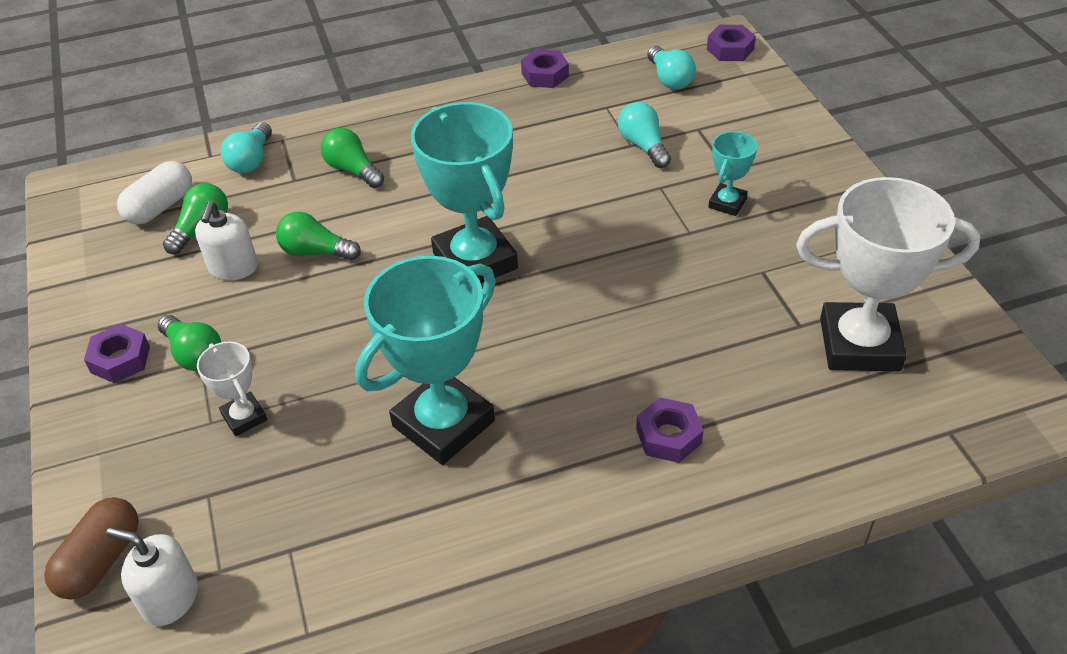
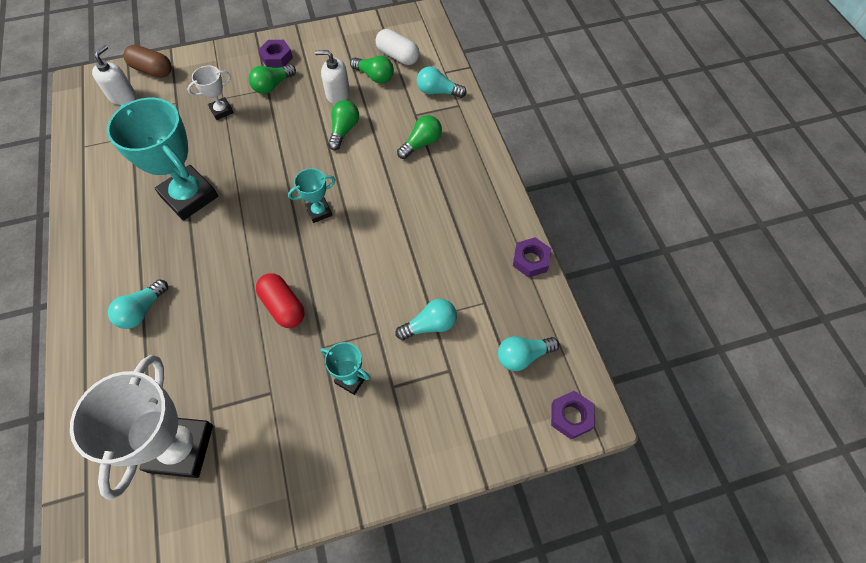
camera: 90 degrees right, 15 degrees up
turquoise trophy [411,102,518,283] -> turquoise trophy [288,168,336,223], size x0.48
purple nut [636,397,704,463] -> turquoise light bulb [108,279,168,329]
none -> red capsule [256,273,305,328]

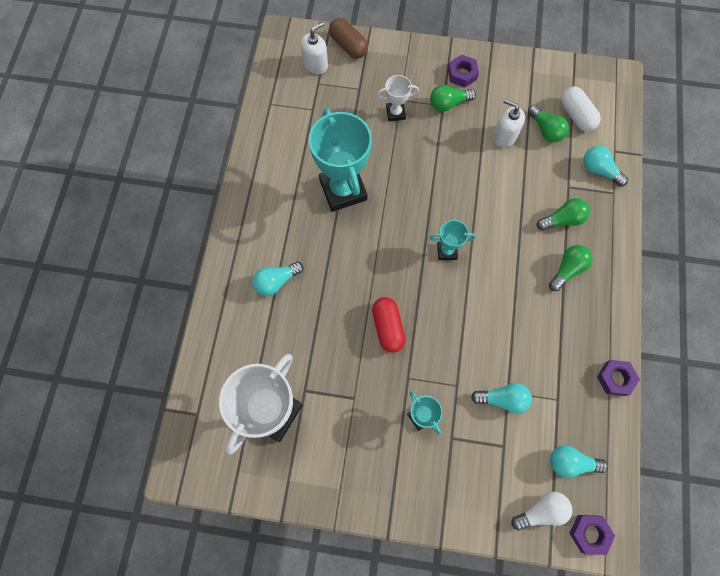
camera: 25 degrees right, 10 degrees up
green light bulb [328,100,359,150] -> green light bulb moved to [549,245,593,291]
none -> white light bulb [512,492,572,531]

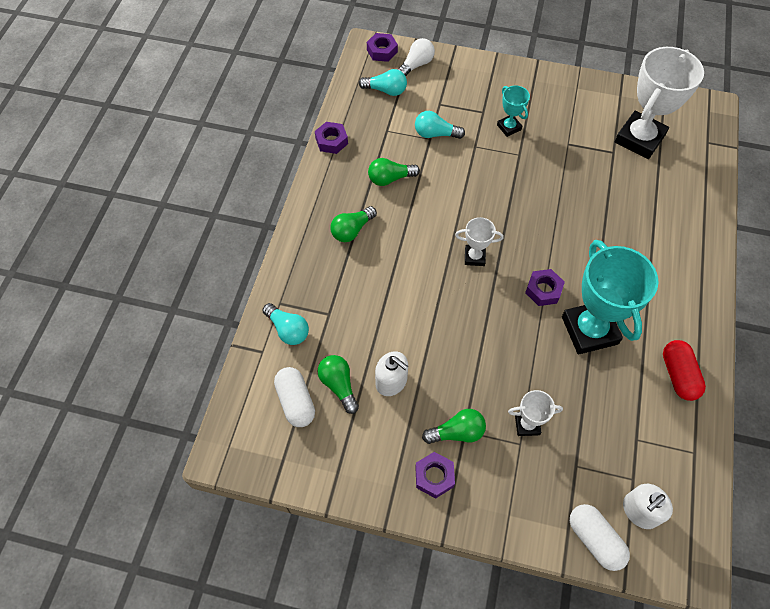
camera: 175 degrees left, 10 degrees down
turquoise light bulb [252,262,304,296] -> none
brown capsule [329,18,368,59] -> white capsule [570,504,630,571]
red capsule [372,297,406,353] -> red capsule moved to [663,340,706,401]
turquoise trophy [430,220,476,260] -> white trophy [455,217,504,266]
white light bulb [512,492,572,531] -> white light bulb turned 150 degrees clockwise [397,38,435,76]
green light bulb [537,198,590,231] -> green light bulb moved to [368,158,420,186]
none -> purple nut [525,269,565,306]

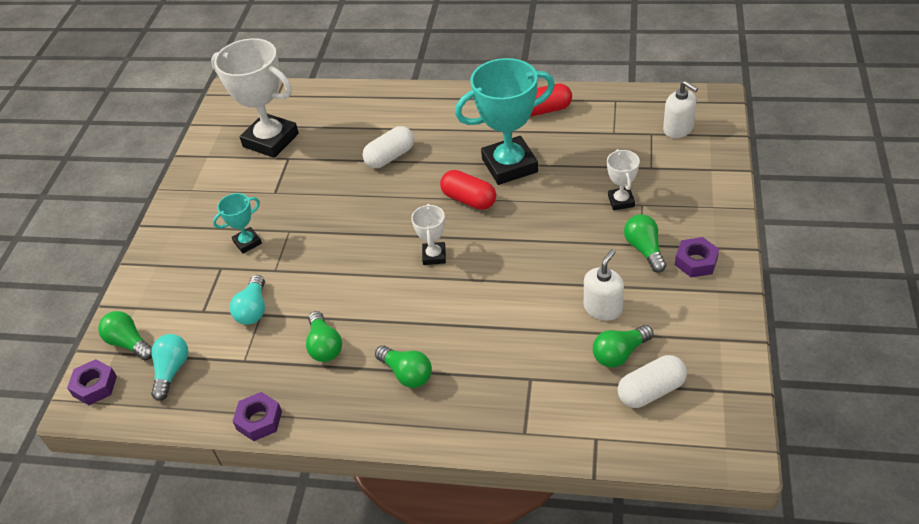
camera: 90 degrees left, 15 degrees down
turquoise light bulb [262,303,309,345] -> none
white light bulb [397,38,435,76] -> green light bulb [98,311,152,360]
purple nut [525,269,565,306] -> red capsule [440,170,496,210]
white capsule [570,504,630,571] -> white capsule moved to [362,126,414,168]

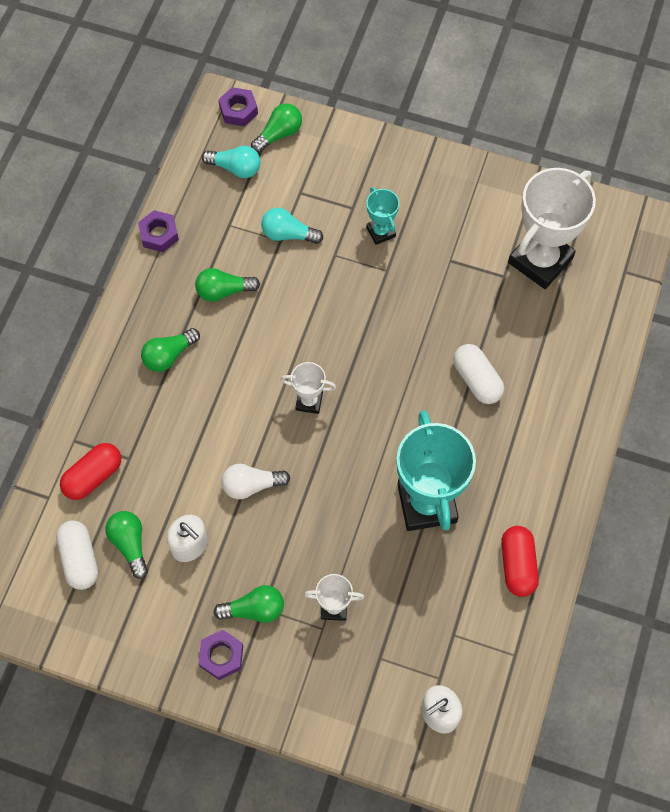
camera: 95 degrees right, 20 degrees up
red capsule [440,170,496,210] -> red capsule moved to [60,443,121,500]
none -> white light bulb [222,464,290,499]

